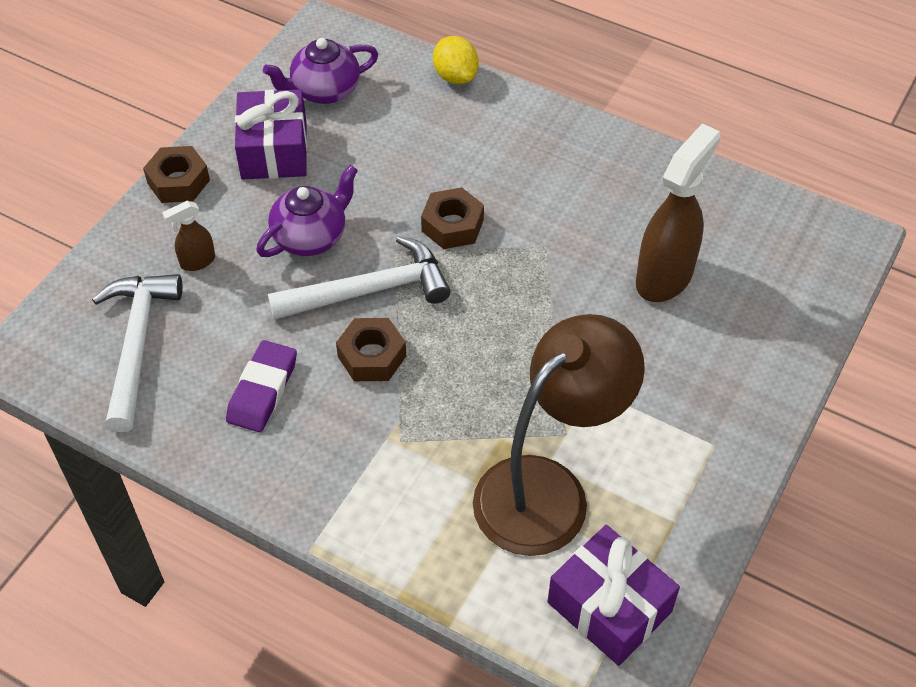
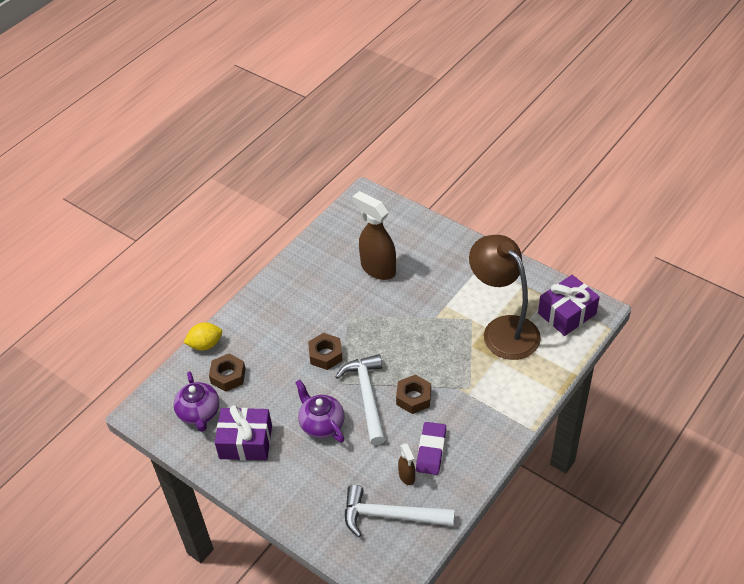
camera: 80 degrees left, 5 degrees down
brown nut [143,146,210,203] -> brown nut moved to [209,354,246,392]
brown spray bottle [162,201,215,271] -> brown spray bottle moved to [398,443,415,485]
purple eraser [226,340,297,432] -> purple eraser turned 75 degrees clockwise [416,422,446,475]

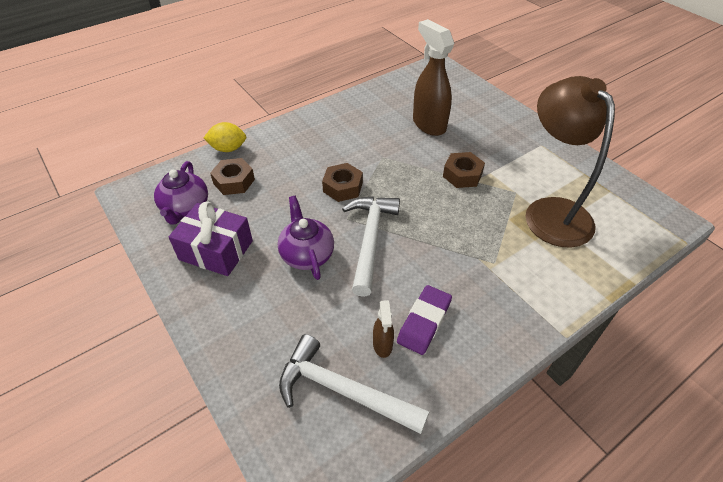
camera: 15 degrees right, 0 degrees up
brown nut [396,375,431,414] -> brown nut moved to [443,152,485,188]
purple gift [538,275,600,336] -> none

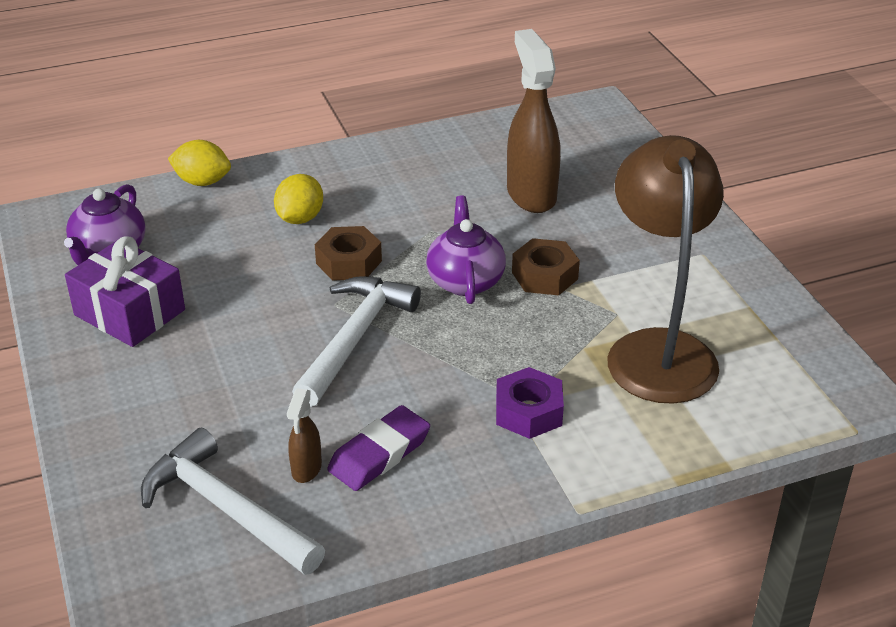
camera: 15 degrees right, 10 degrees down
brown nut [210,158,255,195] -> none
purple teapot [278,196,334,280] -> purple teapot moved to [426,196,506,304]
none -> yellow lemon [274,174,323,224]
none -> purple nut [496,367,564,439]

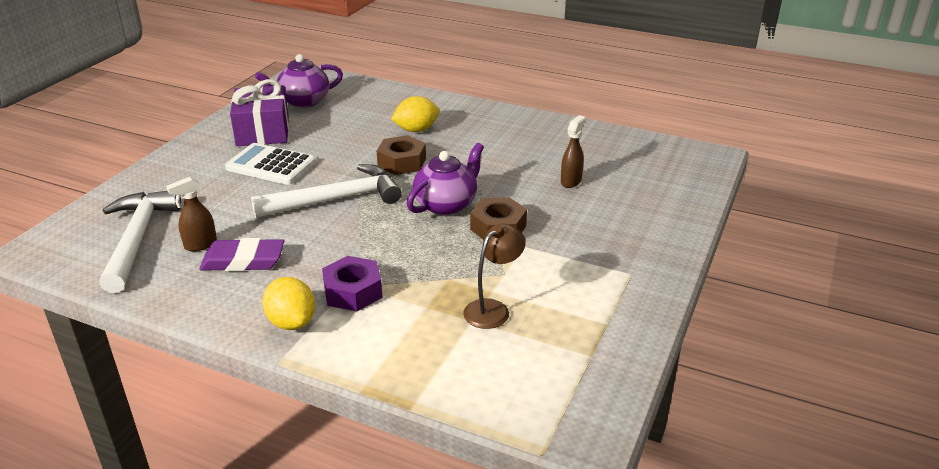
camera: 45 degrees right, 5 degrees down
yellow lemon [168,140,231,186] -> yellow lemon moved to [263,277,315,330]
brown spray bottle [507,29,561,213] -> brown spray bottle [561,115,586,188], size x0.48
brown lamp [607,135,724,404] -> brown lamp [463,224,526,329], size x0.46
none -> white calculator [225,143,316,185]

